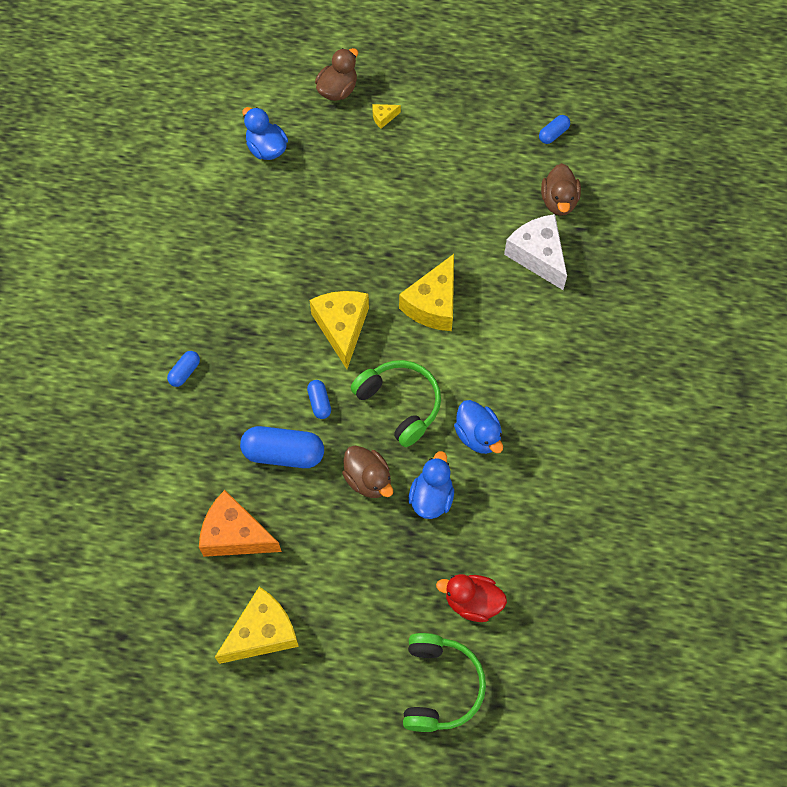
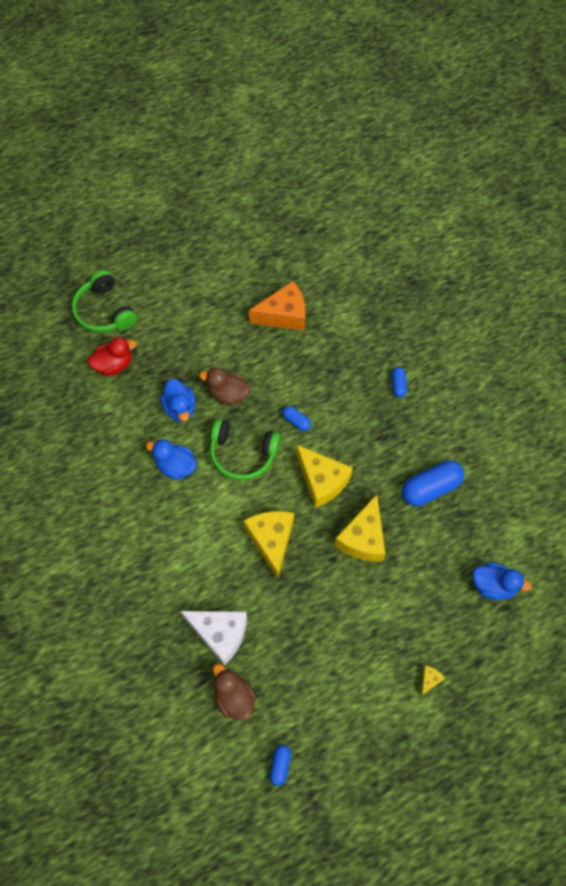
camera: 145 degrees right, 0 degrees up
yellow cheese [215,587,299,664] -> yellow cheese moved to [334,494,385,562]
blue capsule [240,426,324,468] -> blue capsule moved to [402,461,464,506]
brown duck [315,48,358,101] -> none

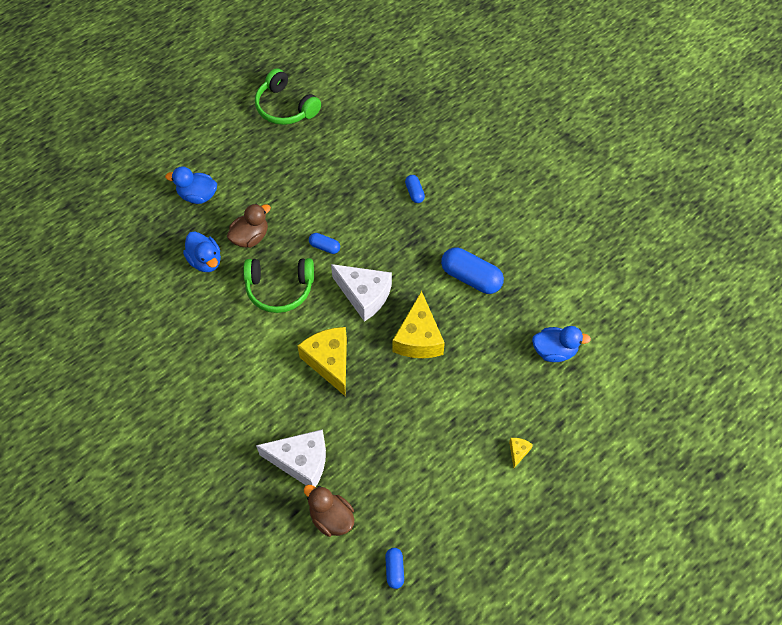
camera: 15 degrees left, 5 degrees down
green headphones [72,270,137,333] -> green headphones moved to [255,68,321,125]
red duck [88,337,137,376] -> none
blue duck [146,439,197,480] -> blue duck moved to [165,166,217,204]
brown duck [199,368,250,406] -> brown duck turned 135 degrees clockwise [227,204,271,248]
orange cheese [249,281,306,331] -> none
yellow cheese [296,445,353,508] -> white cheese [331,264,392,322]
blue capsule [402,461,464,506] -> blue capsule turned 75 degrees clockwise [441,247,504,294]

